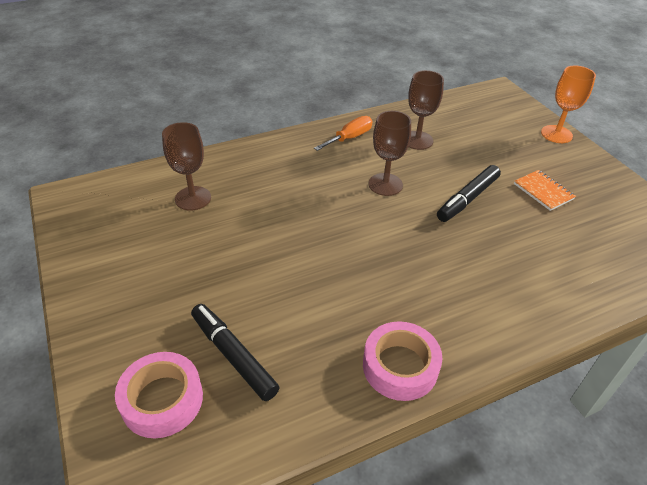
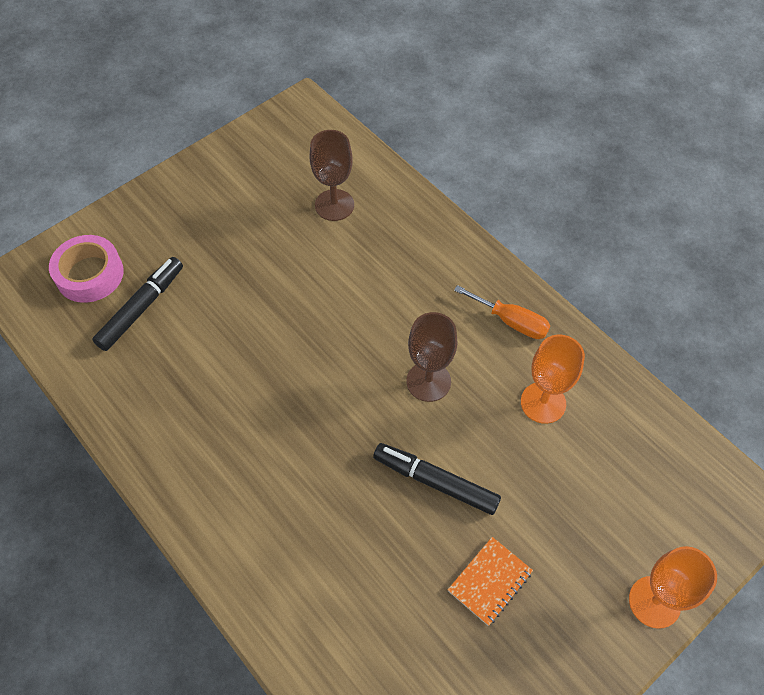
camera: 75 degrees right, 15 degrees up
pink tape [363,321,442,401] -> none
brown goblet [408,70,444,150] -> orange goblet [521,335,585,424]

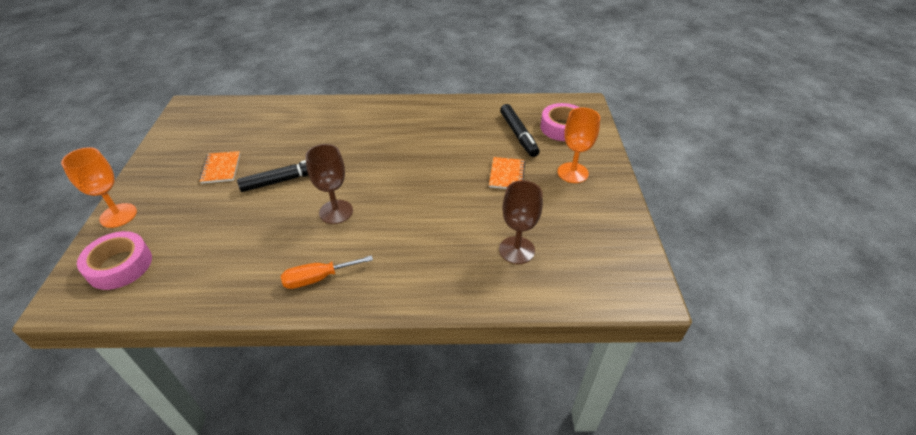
camera: 130 degrees right, 15 degrees down
orange goblet [521,335,585,424] -> orange goblet moved to [557,107,600,183]
none -> pink tape [77,231,152,290]
none -> orange notebook [489,157,525,189]

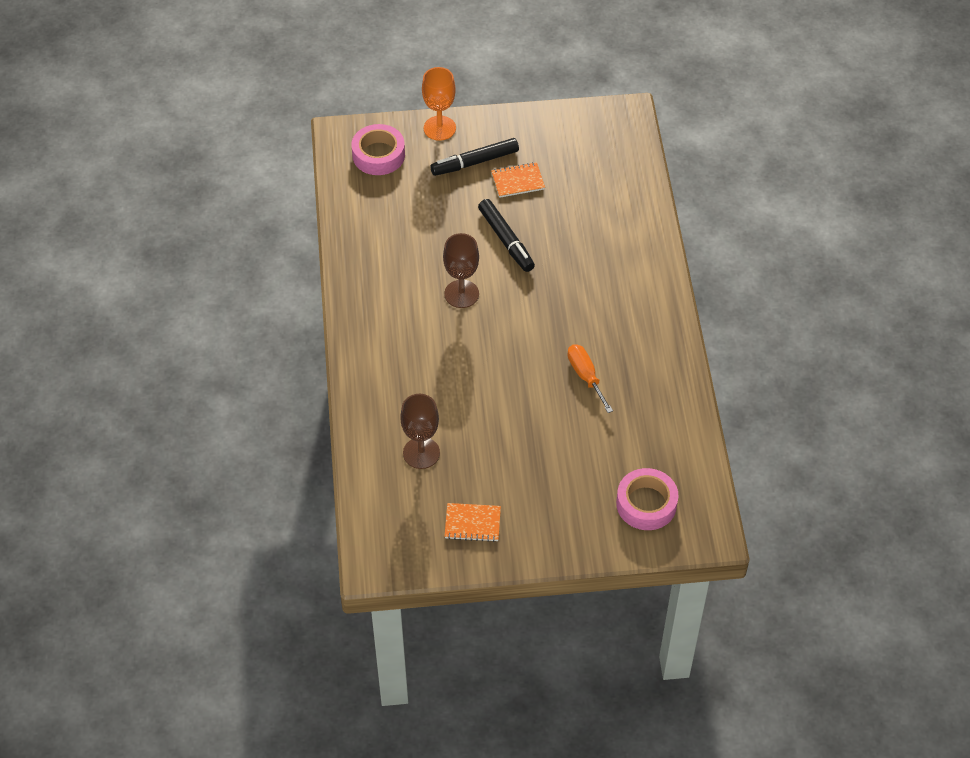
camera: 85 degrees right, 10 degrees up
orange screwdriver [281,255,373,289] -> orange screwdriver moved to [568,344,613,413]
orange notebook [489,157,525,189] -> orange notebook moved to [444,503,501,542]
black marker [500,104,540,157] -> black marker moved to [430,138,519,176]
orange goblet [557,107,600,183] -> none

